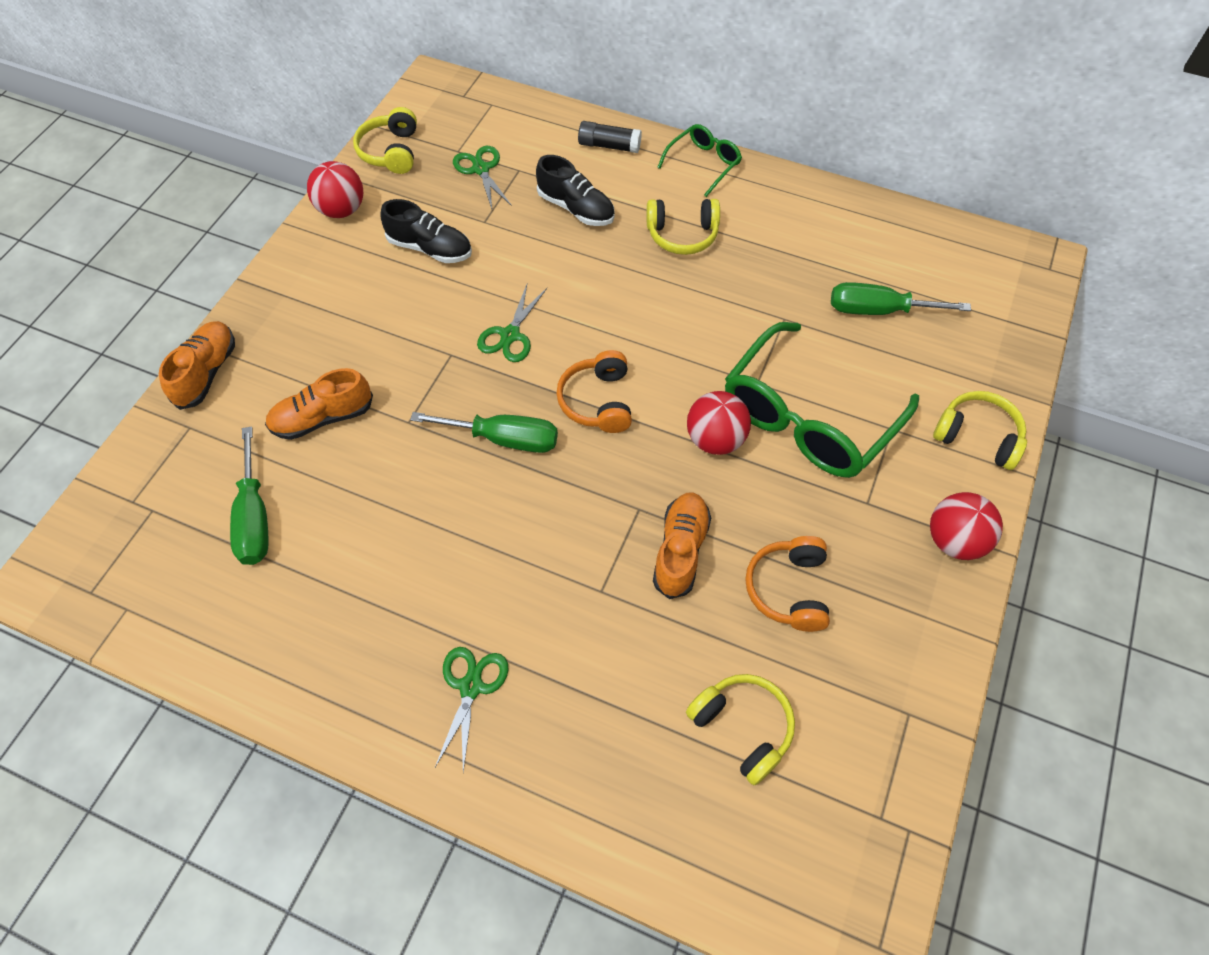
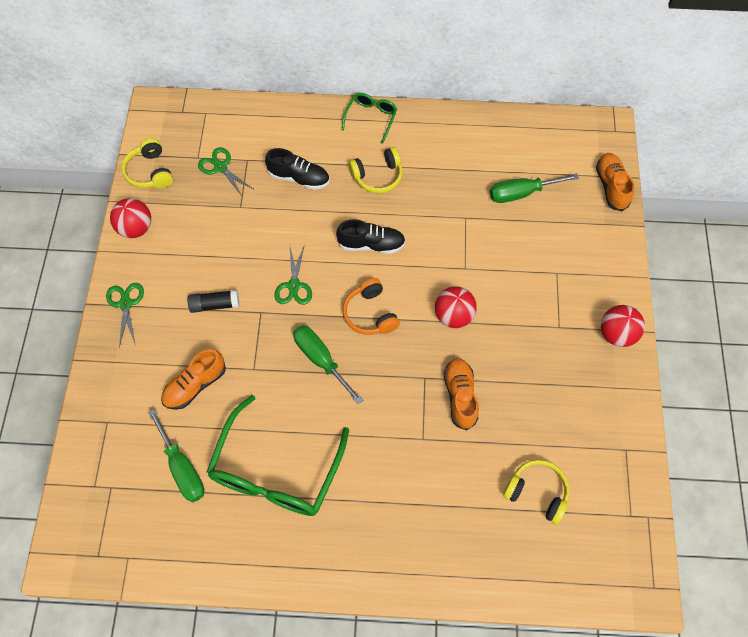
camera: 20 degrees left, 5 degrees up
orange shoe [159,321,235,410] -> orange shoe moved to [596,153,634,212]
black shoe [380,199,472,263] -> black shoe moved to [336,219,406,254]
green screwdriver [410,412,558,453] -> green screwdriver turned 120 degrees counterclockwise [293,325,363,404]
green scissors [435,647,509,772] -> green scissors moved to [106,283,144,347]
black glue stick [578,121,642,153] -> black glue stick moved to [188,290,239,313]
green glasses [725,322,919,478] -> green glasses moved to [207,395,349,516]
orange headphones [745,536,830,632] -> none
yellow headphones [933,391,1027,470] -> none

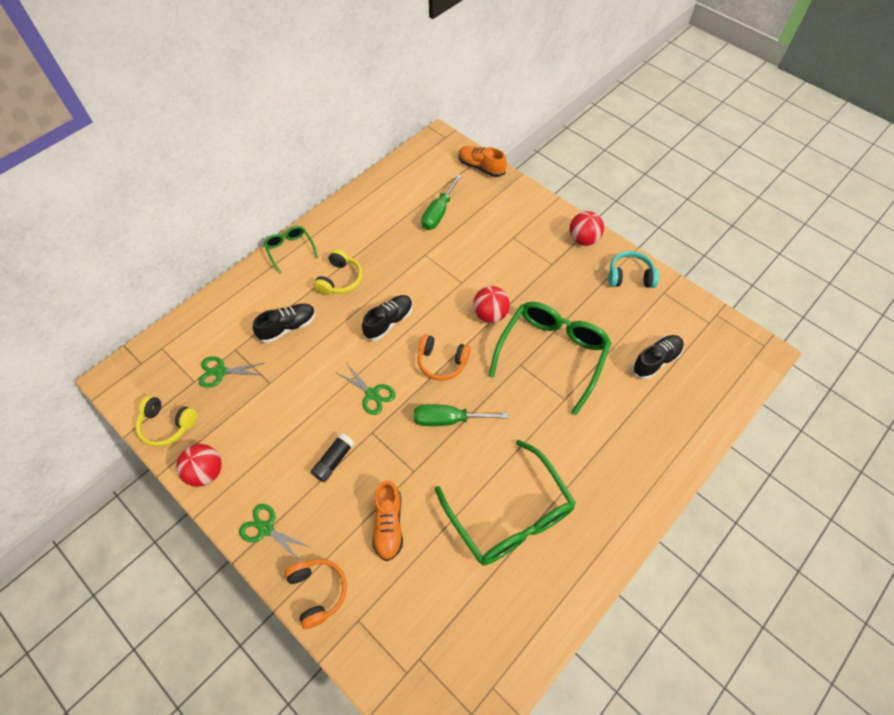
camera: 50 degrees left, 5 degrees down
green screwdriver [148,409,204,502] -> none
orange shoe [443,358,479,430] -> green glasses [489,302,611,415]
yellow headphones [503,460,569,524] -> black shoe [632,335,684,379]
none -> orange headphones [285,559,347,629]
none -> turquoise headphones [608,251,659,288]

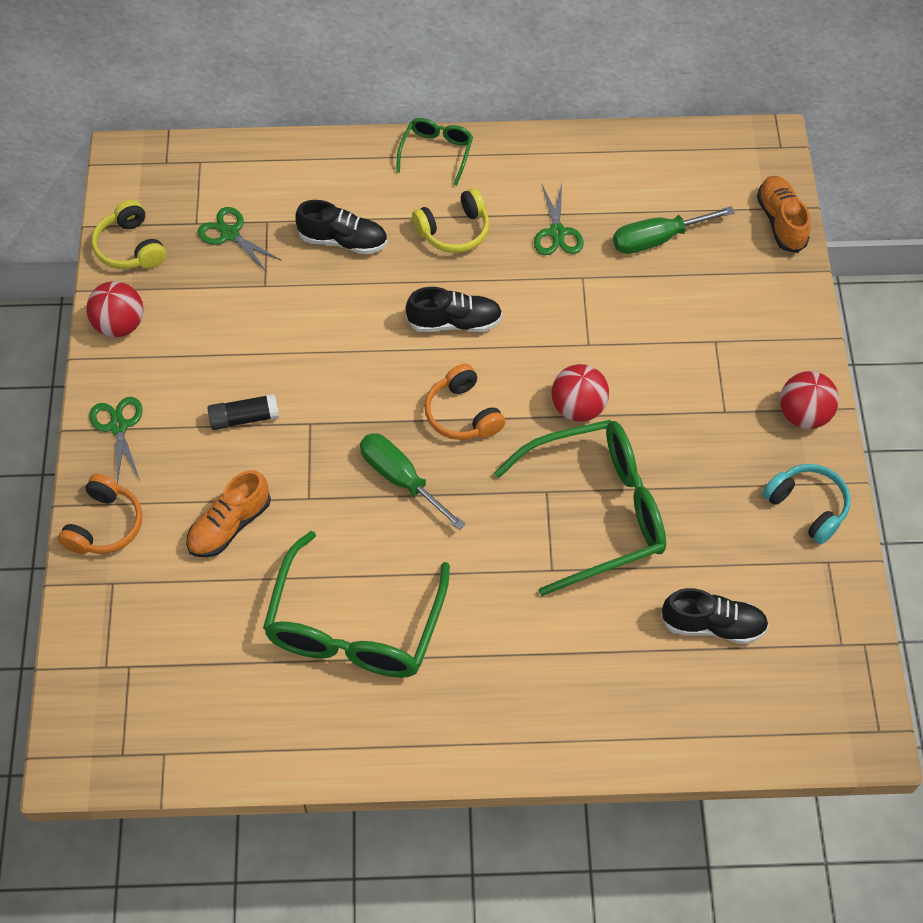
camera: 45 degrees right, 0 degrees up
green scissors [337,364,396,415] -> green scissors moved to [534,183,584,255]

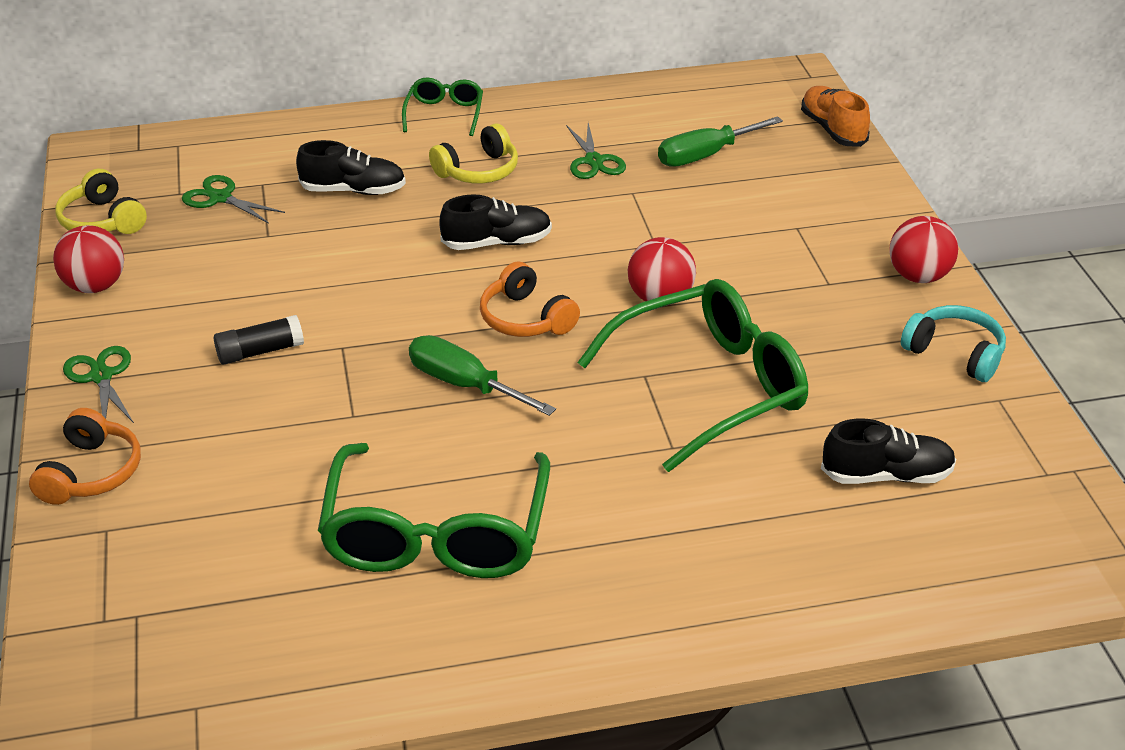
camera: 10 degrees left, 20 degrees down
orange shoe [186,470,271,557] -> none

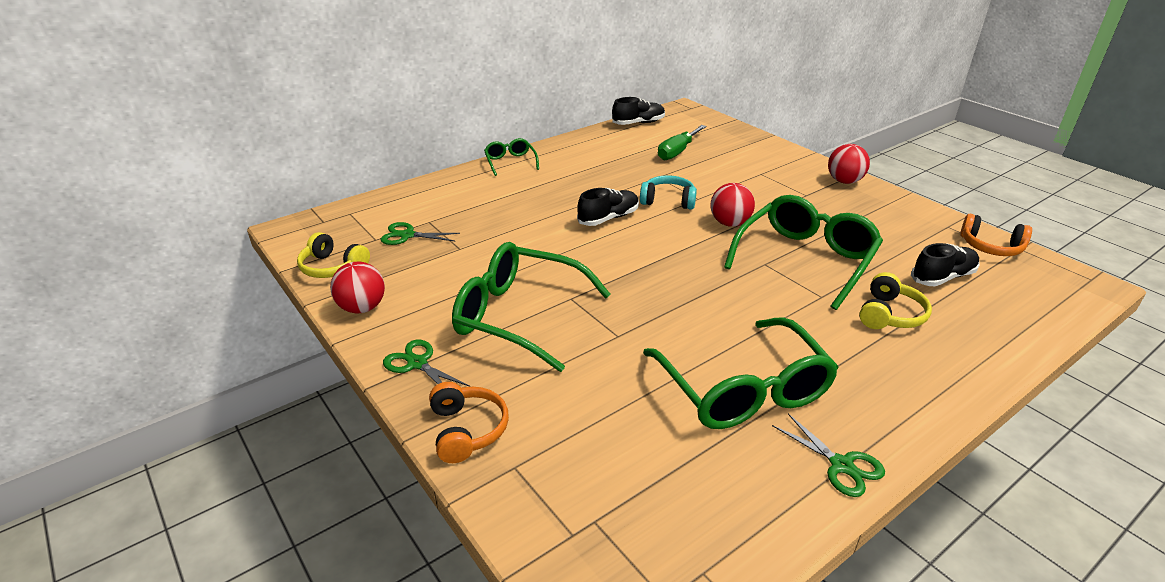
camera: 25 degrees left, 5 degrees down
black glue stick [214,315,304,364] -> green glasses [452,242,611,372]
black shoe [296,140,406,195] -> black shoe moved to [612,97,665,125]
green screwdriver [409,335,556,416] -> none
yellow headphones [429,123,518,184] -> yellow headphones moved to [859,272,932,329]
orange headphones [480,262,580,337] -> orange headphones moved to [960,214,1032,256]
green scissors [566,123,626,179] -> green scissors moved to [772,414,885,497]
orange shoe [801,86,870,147] -> none
turquoise headphones [901,305,1006,382] -> turquoise headphones moved to [640,175,697,210]

